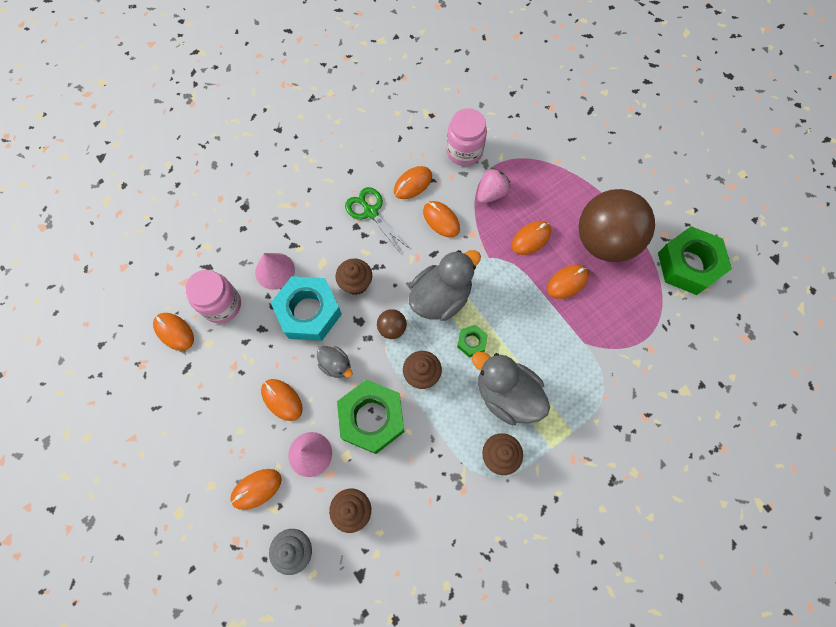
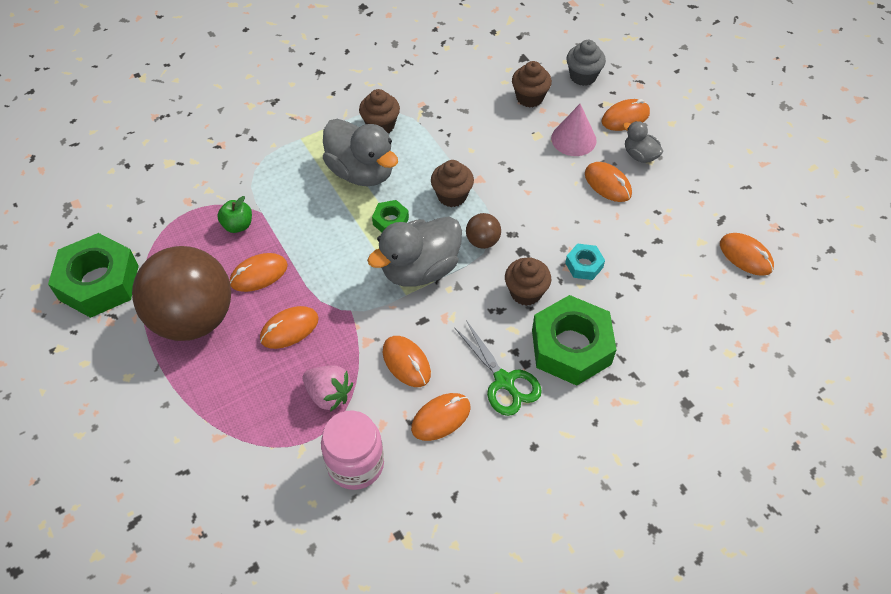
camera: 175 degrees left, 15 degrees down
pink jar [185,270,241,323] -> none
pink cone [255,253,295,290] -> none
turquoise nut [271,276,342,341] -> turquoise nut [565,243,605,280], size x0.47
grey duck [317,346,353,378] -> grey duck moved to [623,121,663,163]
green nut [337,379,404,454] -> green nut moved to [532,295,617,386]
pink strawberry [477,167,511,204] -> pink strawberry turned 105 degrees counterclockwise [303,365,353,412]
none -> green apple [217,196,252,233]

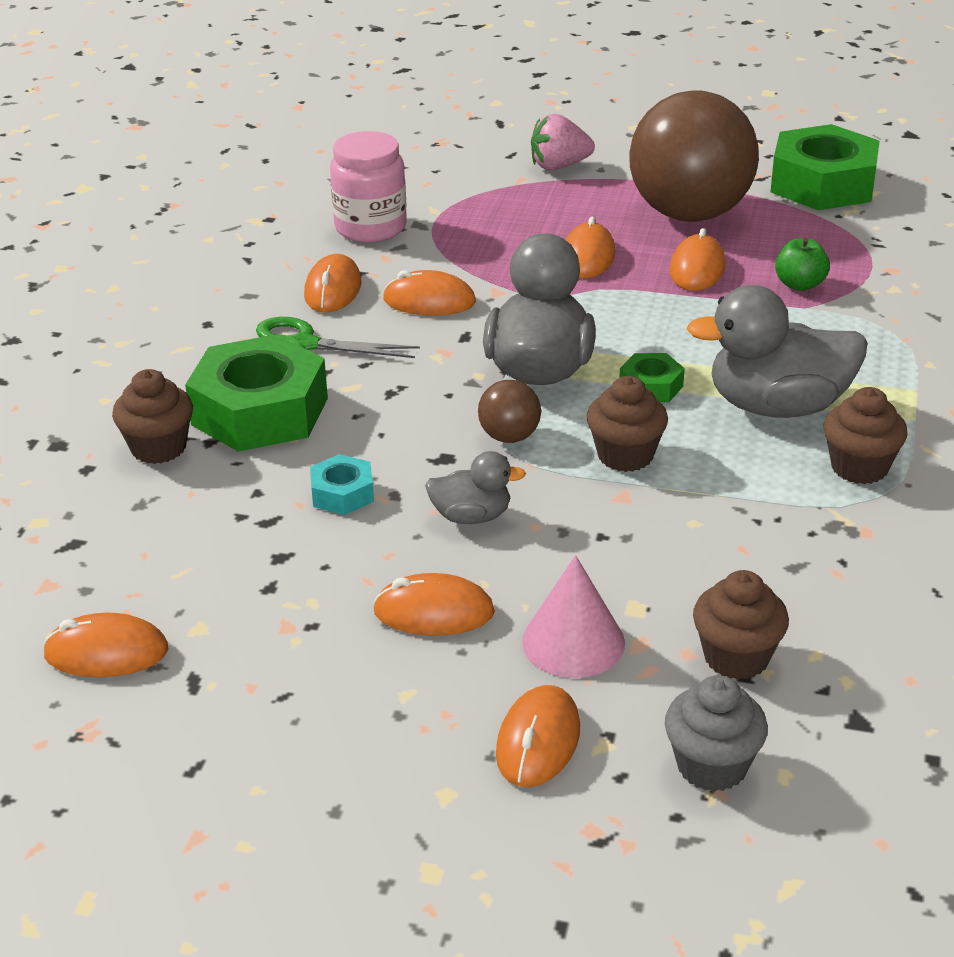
camera: 135 degrees right, 20 degrees down
pink strawberry [303,365,353,412] -> pink strawberry moved to [531,114,595,170]
brown cupcake [505,258,551,306] -> brown cupcake moved to [112,369,193,464]
grey duck [623,121,663,163] -> grey duck moved to [425,451,526,524]

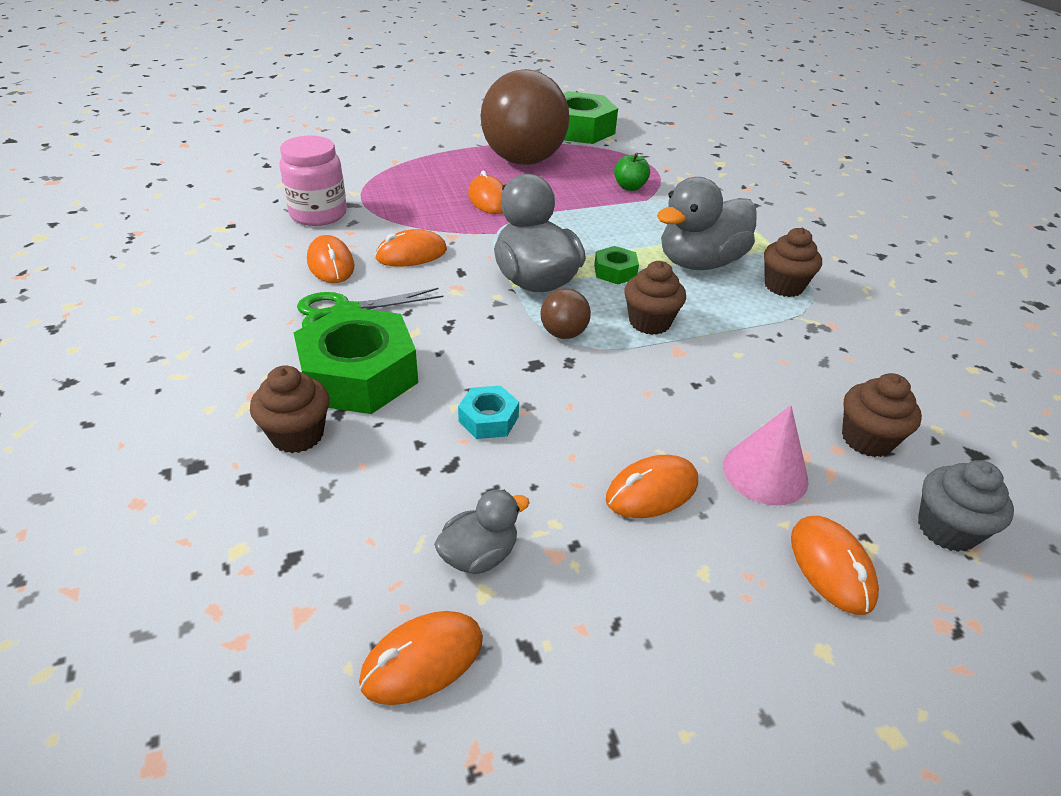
camera: 35 degrees left, 5 degrees up
grey duck [425,451,526,524] -> grey duck moved to [434,490,530,574]
pink strawberry [531,114,595,170] -> none
orange mouse [669,228,725,291] -> none

